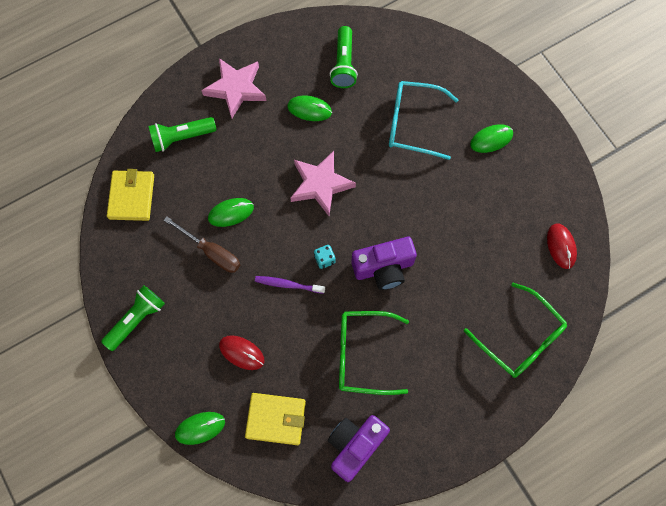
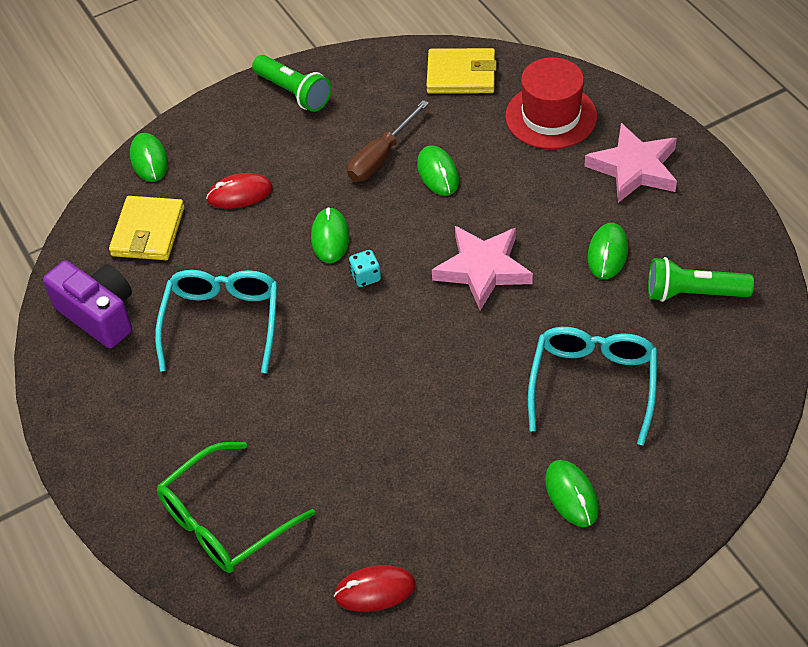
camera: 95 degrees right, 20 degrees down
green flashlight [148,117,216,152] -> red hat [505,57,597,149]
red mouse [219,335,265,370] -> red mouse turned 45 degrees clockwise [206,173,273,209]
purple toothbrush [255,276,325,294] -> green mouse [311,207,349,263]
green glasses [339,311,409,395] -> turquoise glasses [155,270,278,373]
purple camera [351,237,417,290] -> none

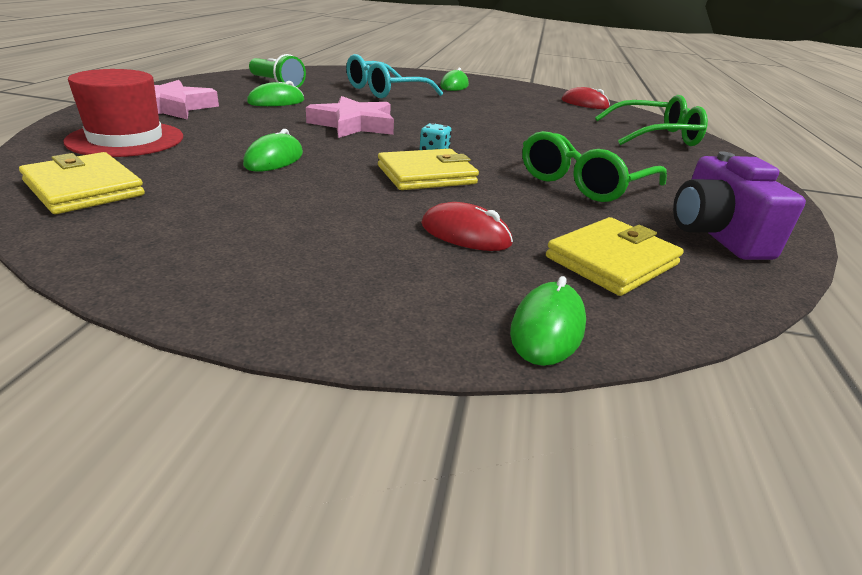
camera: 145 degrees left, 20 degrees down
turquoise glasses [155,270,278,373] -> green glasses [522,131,667,202]
green flashlight [252,55,332,112] -> none
green mouse [311,207,349,263] -> yellow wallet [378,149,479,190]
brown screwdriver [347,100,429,182] -> none

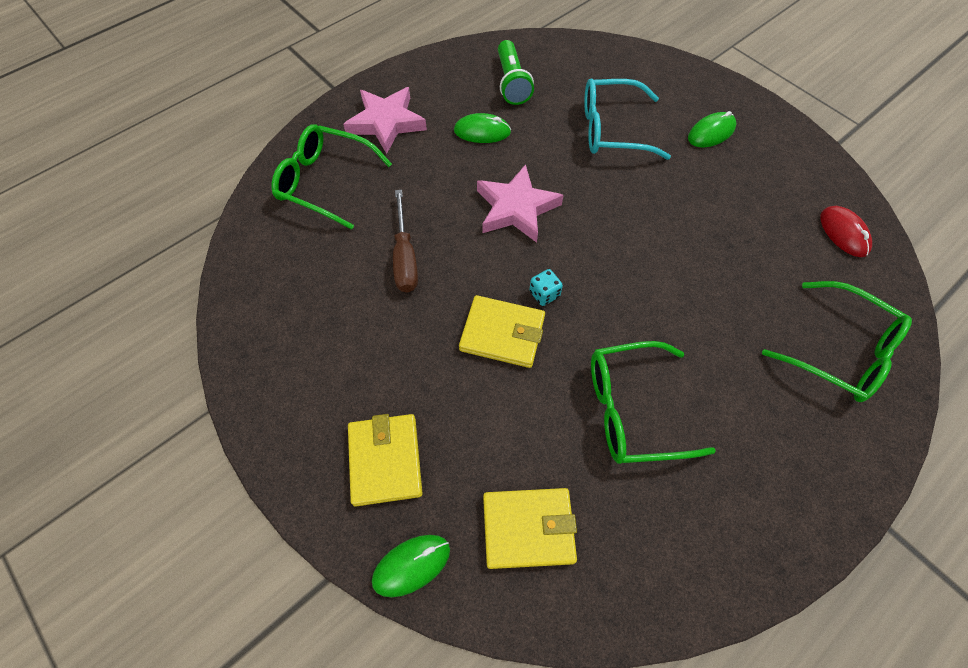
camera: 40 degrees right, 30 degrees up
yellow wallet [19,152,145,214] -> yellow wallet moved to [348,414,423,506]
red hat [64,69,183,157] -> green glasses [271,124,392,230]
green mouse [243,129,303,171] -> brown screwdriver [393,190,418,292]
red mouse [421,202,513,251] -> none
purple camera [673,151,806,260] -> none

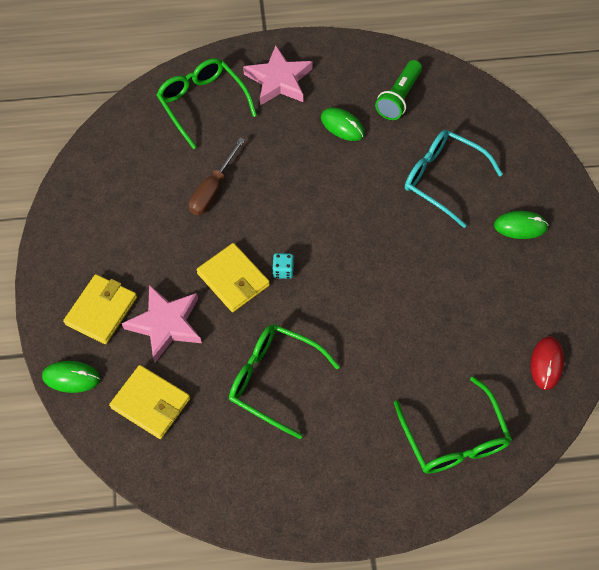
camera: 35 degrees right, 0 degrees up
pink star [477,164,564,243] -> pink star moved to [122,285,202,362]

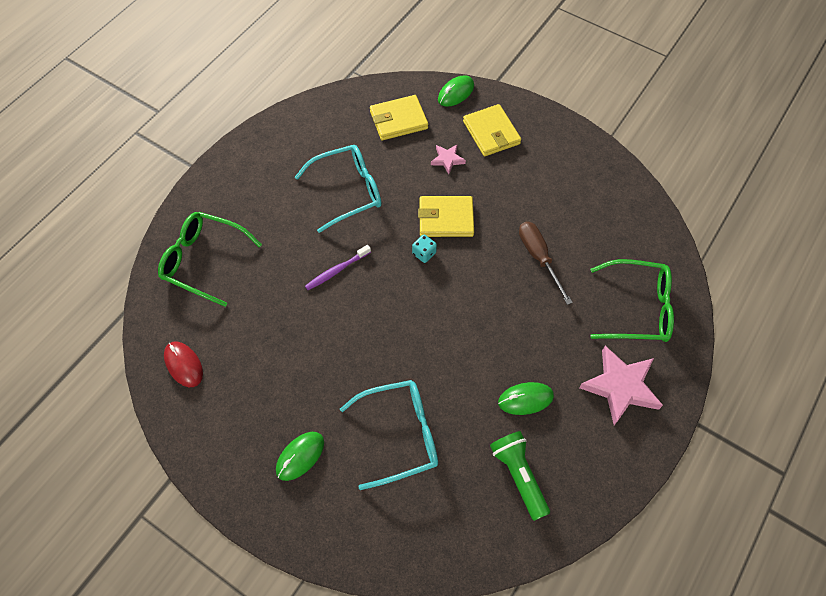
camera: 130 degrees right, 0 degrees up
pink star [122,285,202,362] -> pink star [431,144,466,174], size x0.51
green glasses [229,324,340,439] -> turquoise glasses [295,145,382,233]
none -> purple toothbrush [305,245,371,290]

